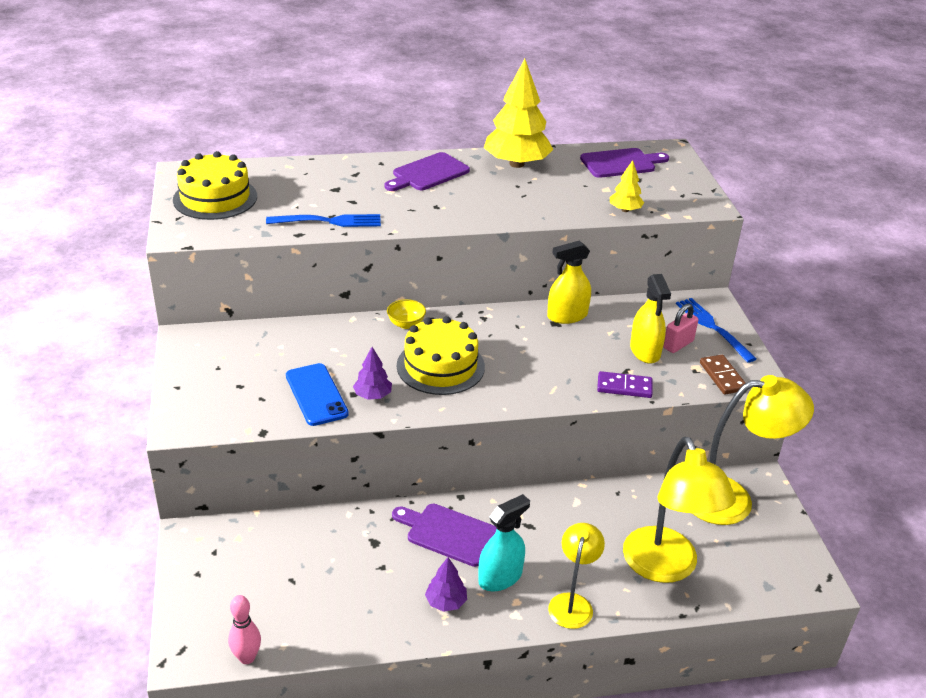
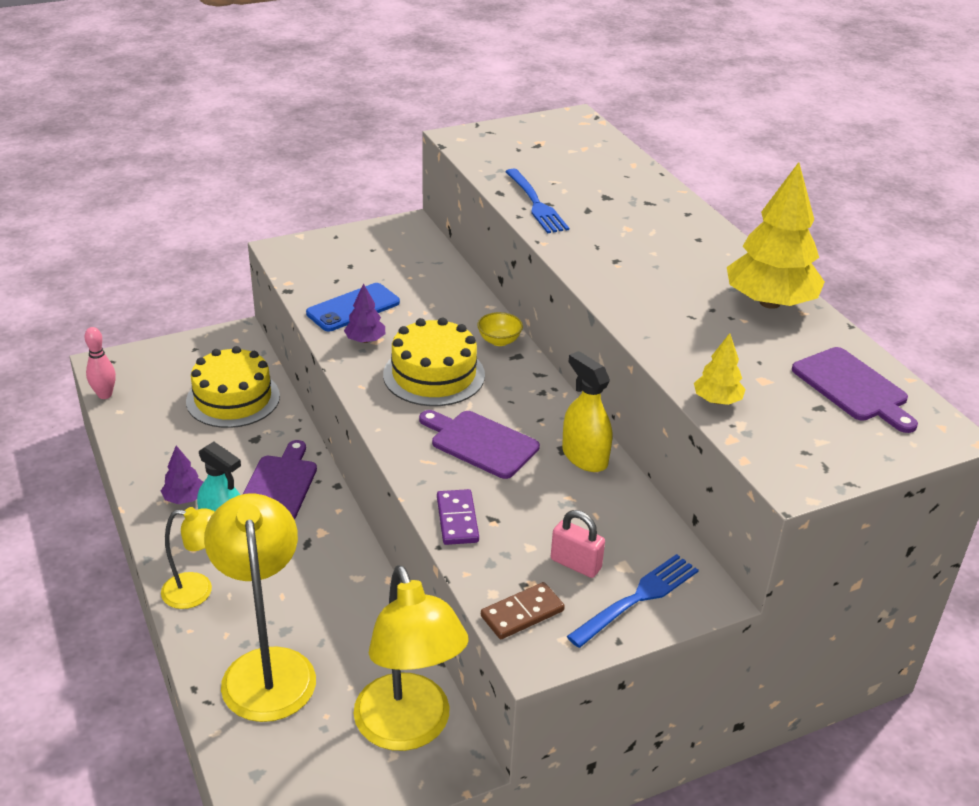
camera: 75 degrees right, 0 degrees up
yellow cake [173,151,257,220] -> yellow cake moved to [186,346,280,428]
purple cutting board [385,152,470,191] -> purple cutting board moved to [419,410,540,479]
yellow lamp [623,437,736,583] -> yellow lamp turned 105 degrees clockwise [204,493,316,722]
yellow spray bottle [630,274,671,364] -> none

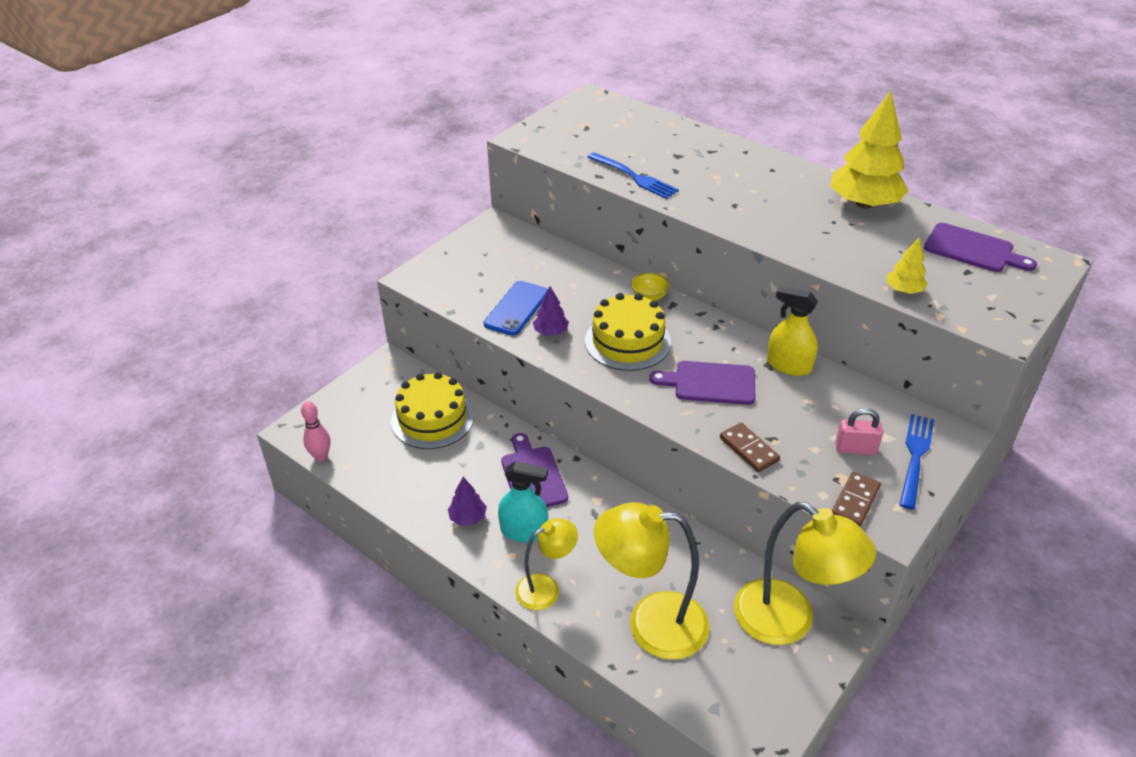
camera: 25 degrees left, 5 degrees up
yellow lamp [204,493,316,722] -> yellow lamp turned 45 degrees counterclockwise [594,502,710,660]
purple domino [437,489,479,545] -> brown domino [720,423,780,472]

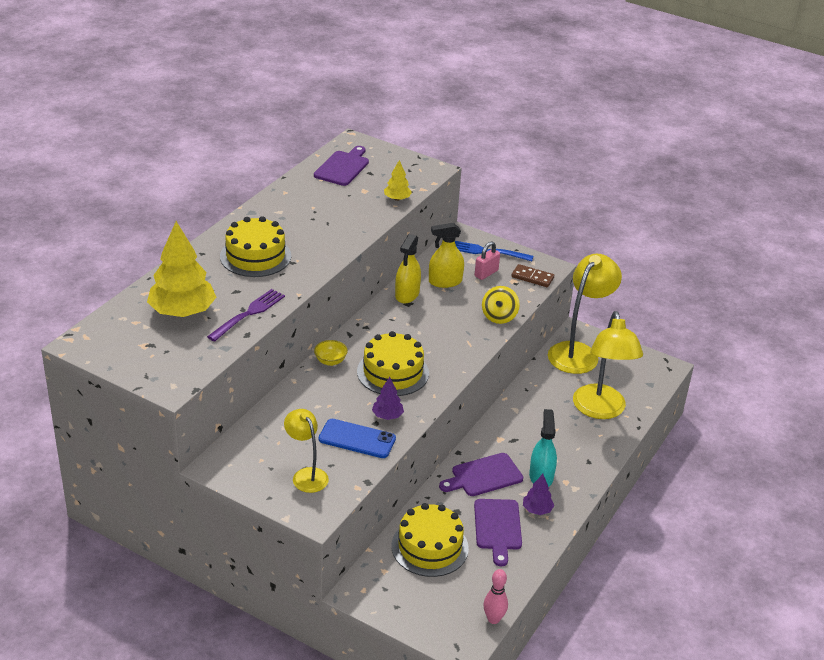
camera: 100 degrees left, 5 degrees down
yellow lamp [515,518,578,610] -> yellow lamp moved to [284,409,329,493]
blue fork [587,152,679,199] -> purple fork [207,289,285,341]
purple cutting board [649,361,756,405] -> purple cutting board moved to [474,499,522,567]
brown domino [720,423,780,472] -> yellow spinning top [482,286,520,324]
yellow tree [830,91,909,209] -> yellow tree moved to [147,221,216,317]
pink padlock [835,408,883,455] -> pink padlock turned 45 degrees clockwise [474,241,500,280]
none -> yellow cake [220,216,291,277]
none -> yellow spray bottle [429,223,464,288]

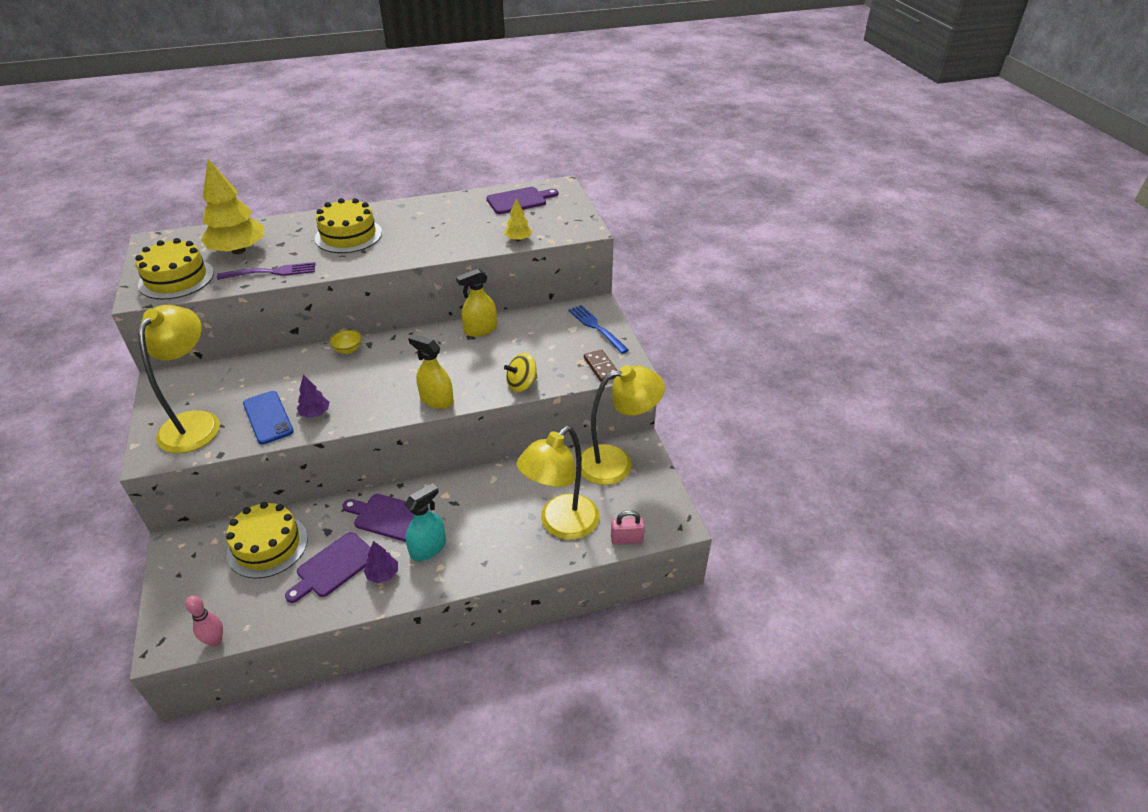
camera: 45 degrees right, 5 degrees up
yellow lamp [284,409,329,493] -> yellow lamp [138,305,220,453], size x1.75
yellow cake [357,331,429,396] -> yellow cake moved to [135,238,214,299]
yellow spray bottle [429,223,464,288] -> yellow spray bottle moved to [408,334,454,409]
pink padlock [474,241,500,280] -> pink padlock moved to [611,510,645,545]

